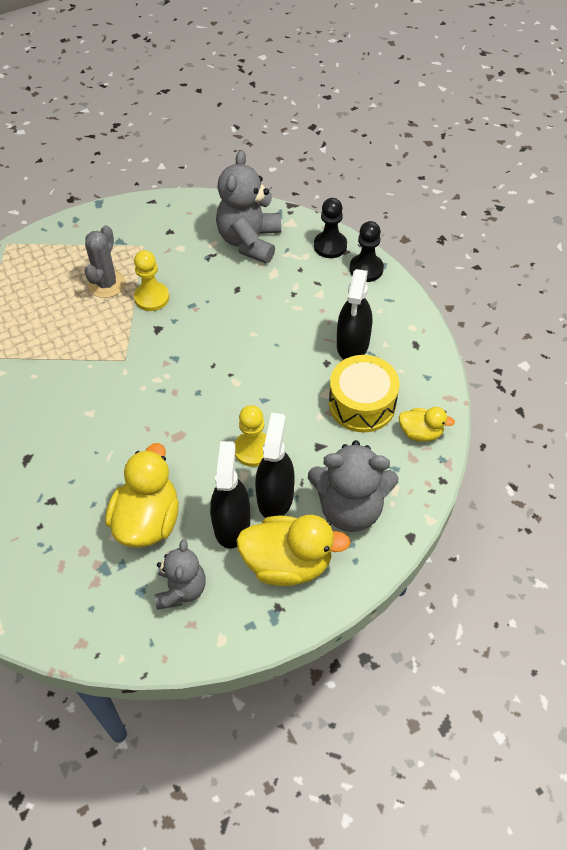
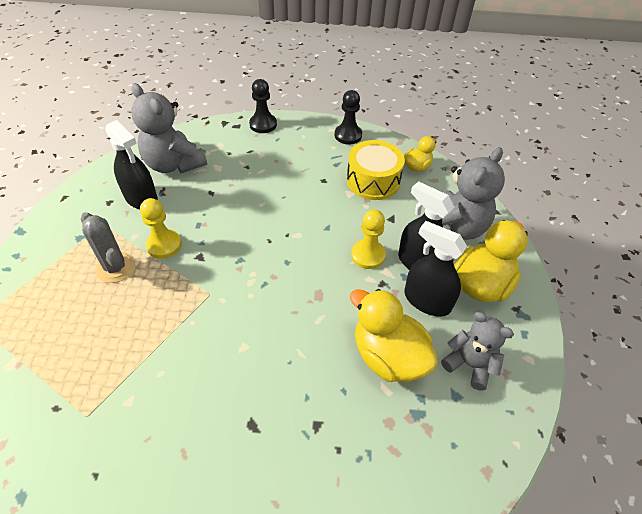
camera: 60 degrees left, 5 degrees down
black pawn [314,198,347,258] -> black pawn moved to [335,90,362,145]
black spray bottle [337,269,372,359] -> black spray bottle moved to [105,120,158,209]

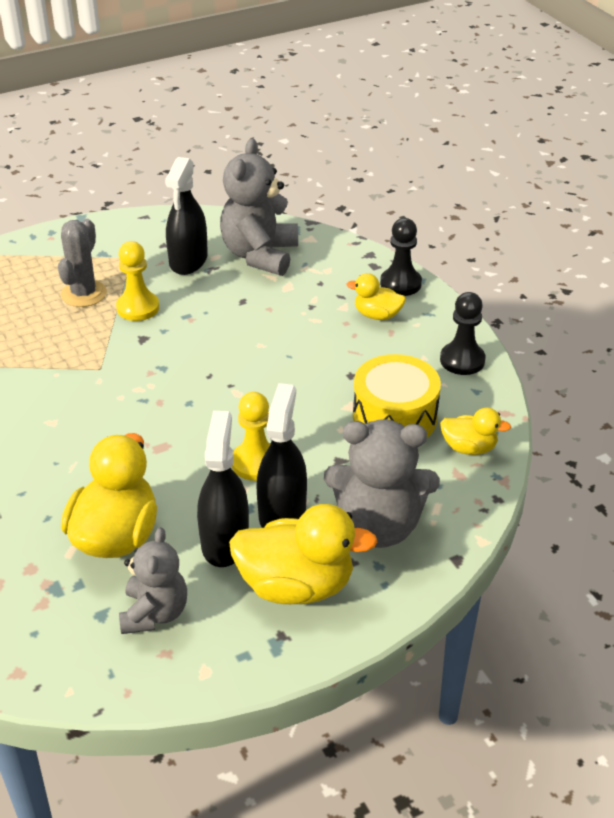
camera: 60 degrees right, 10 degrees down
none -> yellow duck [347,273,406,320]

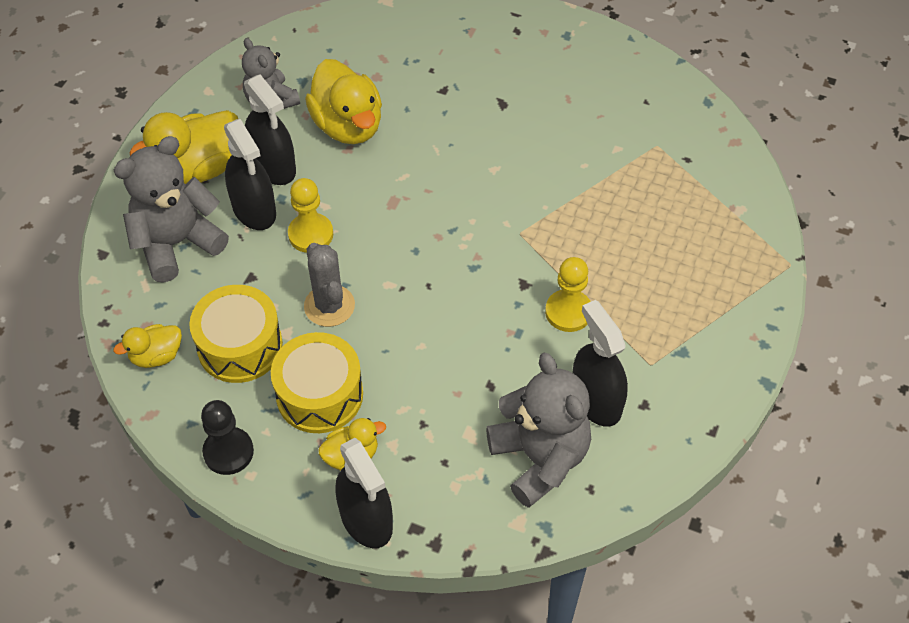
camera: 140 degrees right, 15 degrees up
grey cactus [58,219,107,307] -> grey cactus moved to [304,243,355,327]
black pawn [380,218,422,296] -> black spray bottle [335,438,393,548]
none -> yellow drum [271,332,363,433]

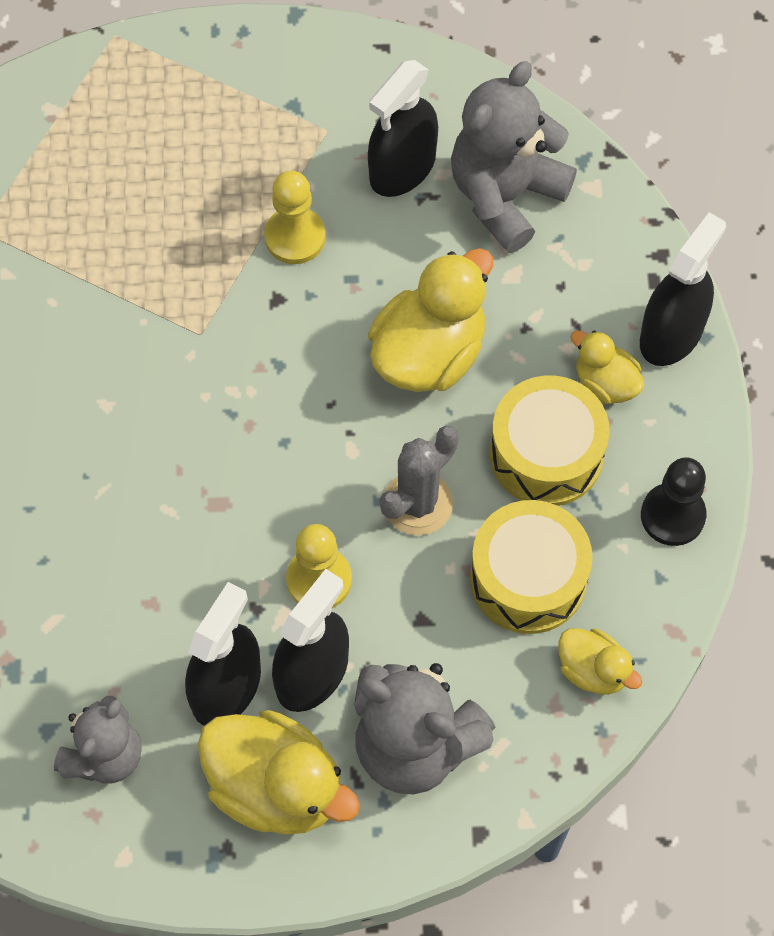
camera: 115 degrees left, 10 degrees up
yellow duck [305,59,382,144] -> yellow duck moved to [368,248,493,392]

